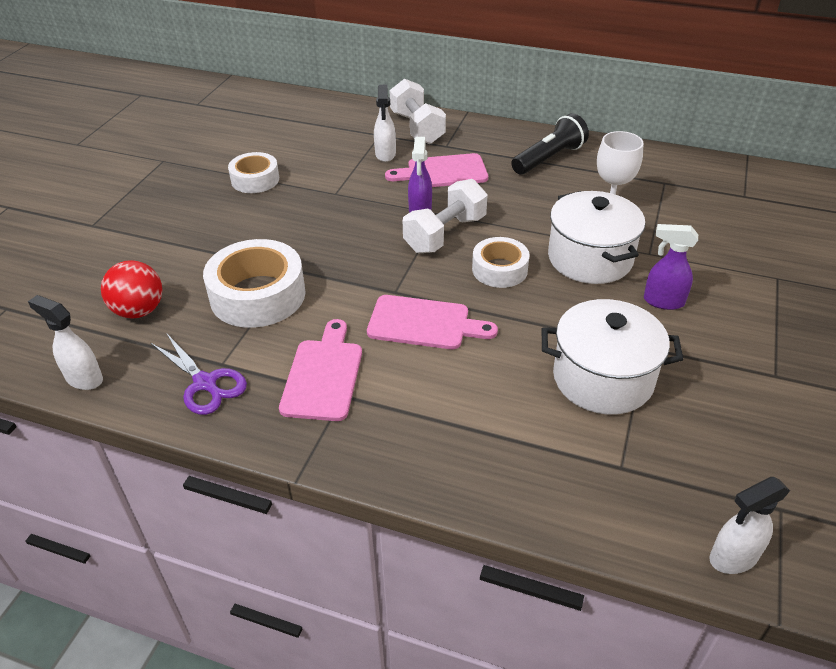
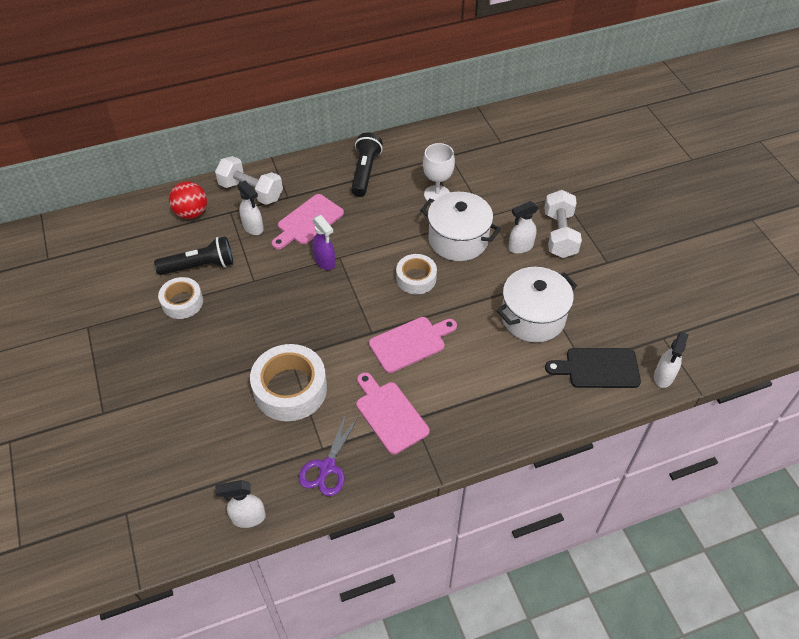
camera: 40 degrees left, 10 degrees up
red ball [101,260,162,319] -> red ball moved to [169,181,207,219]
purple scissors [151,334,247,415] -> purple scissors turned 105 degrees clockwise [299,412,359,496]
white dumbbell [403,179,488,253] -> white dumbbell moved to [544,190,582,258]
purple spray bottle [644,224,698,310] -> white spray bottle [508,201,538,254]
none -> black flashlight [154,236,233,275]
none -> black cutting board [545,348,641,388]

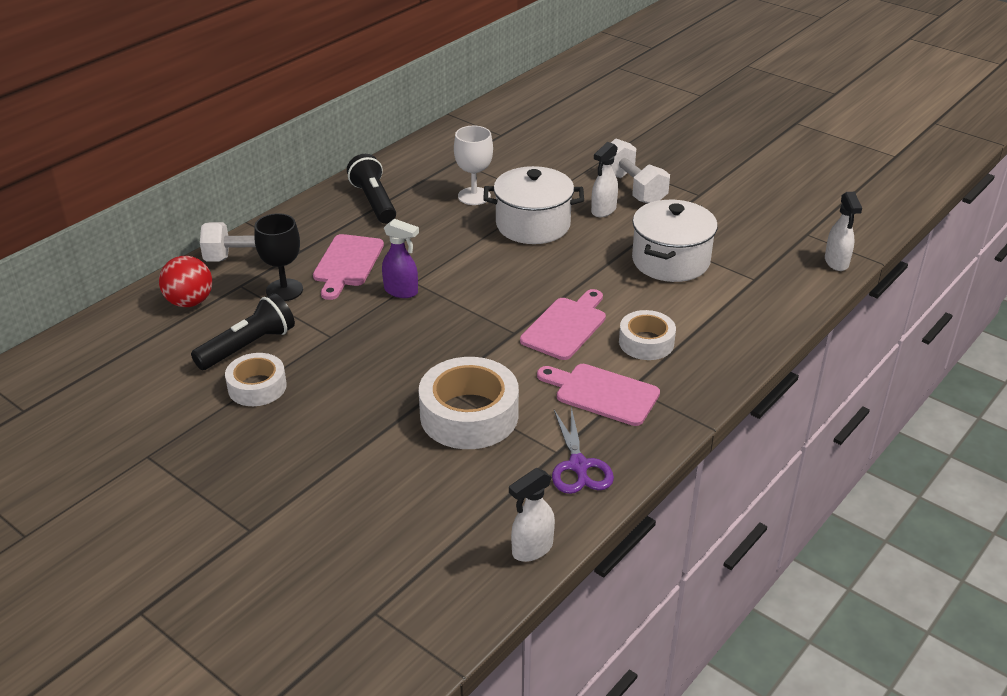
camera: 30 degrees left, 15 degrees down
white spray bottle [237,181,264,235] -> black goblet [254,213,303,301]
white tape [396,254,437,294] -> white tape moved to [619,310,676,360]
black cutting board [545,348,641,388] -> none

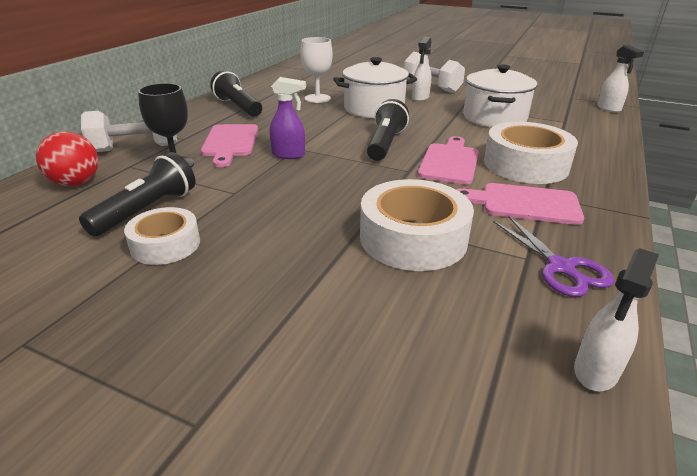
camera: 15 degrees left, 5 degrees down
white tape [619,310,676,360] -> white tape [484,122,578,184], size x1.65
none -> black flashlight [367,99,409,161]

